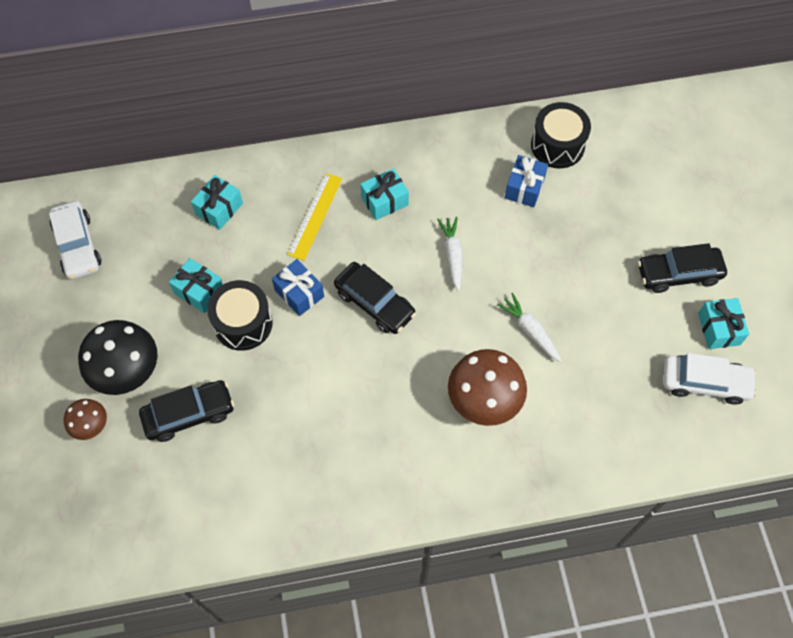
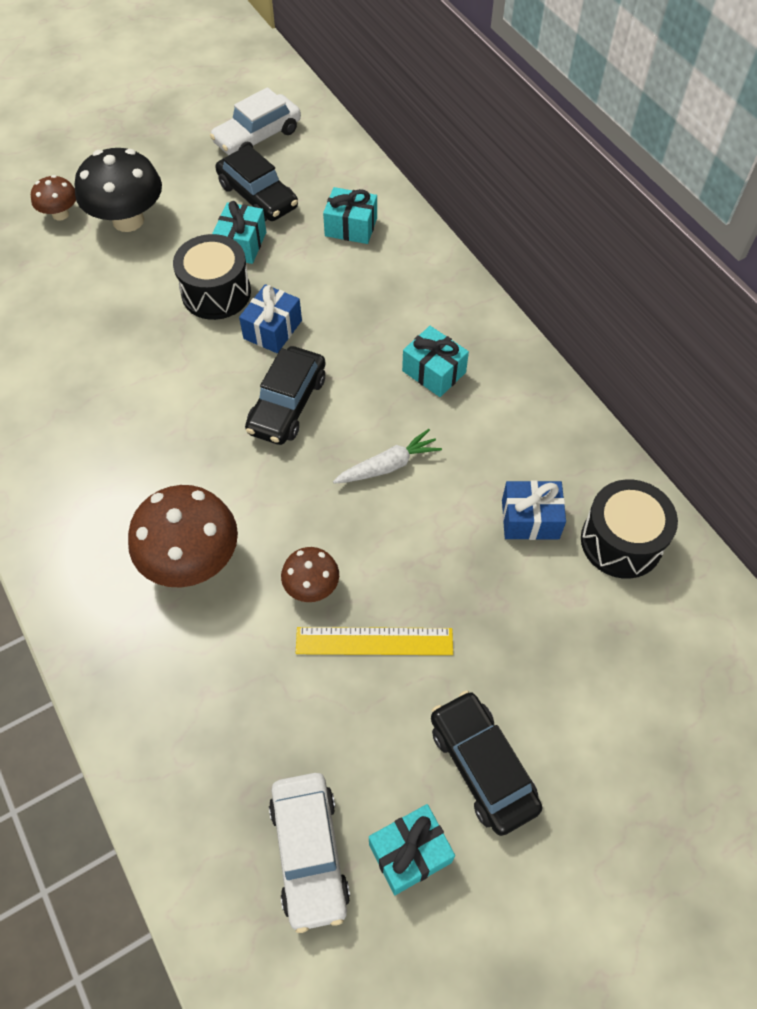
camera: 70 degrees right, 5 degrees down
black car [139,380,234,442] -> black car moved to [215,145,298,221]
yellow ruler [287,173,342,261] -> yellow ruler moved to [296,627,453,655]
white carrot [497,293,561,362] -> brown mushroom [281,547,339,602]

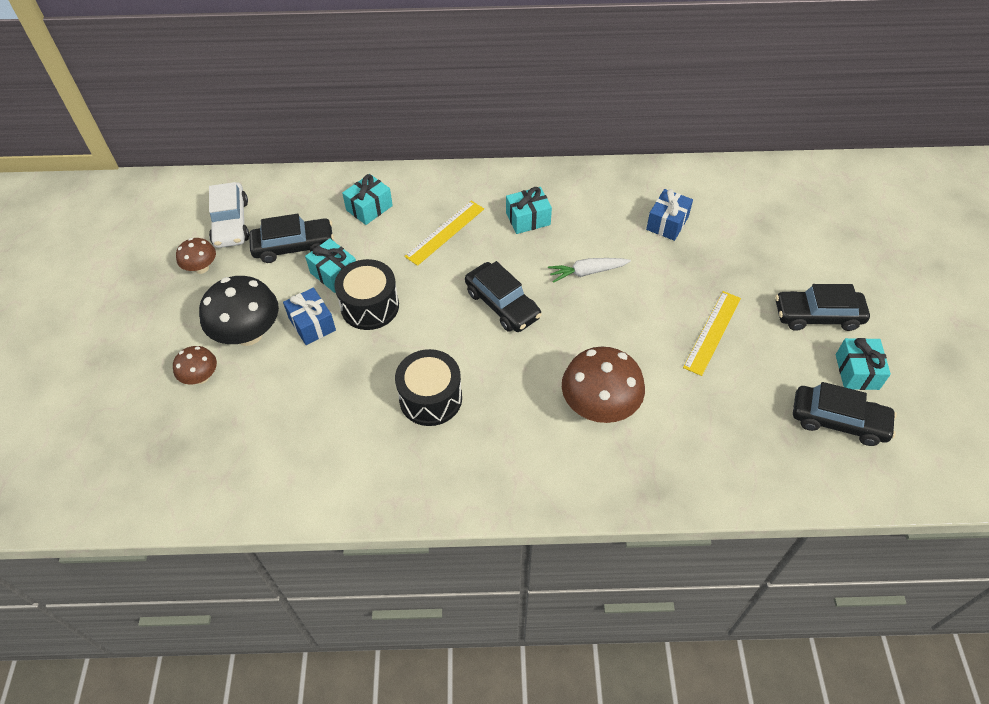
camera: 60 degrees left, 5 degrees down
blue gift [239,284,302,353] -> blue gift moved to [283,288,336,345]
white car [269,773,350,933] -> black car [793,382,897,446]
brown mushroom [281,547,339,602] -> brown mushroom moved to [176,238,216,274]
white carrot [333,429,442,484] -> white carrot turned 105 degrees counterclockwise [548,258,631,283]
black drum [581,479,678,579] -> black drum moved to [395,349,462,426]
none -> yellow ruler [404,201,484,266]

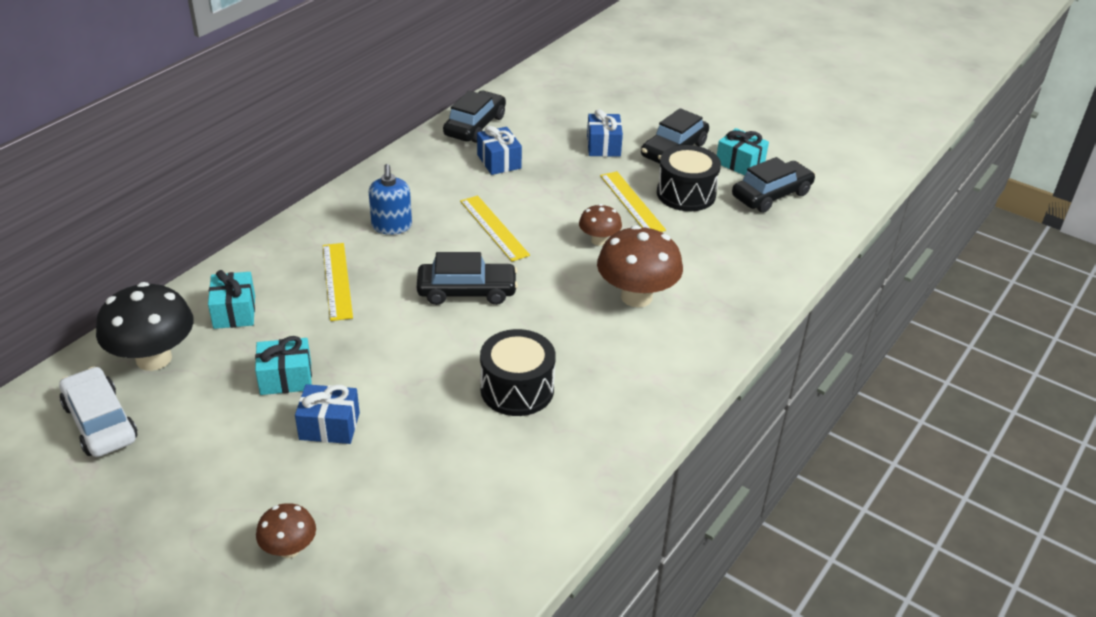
camera: 55 degrees left, 15 degrees down
brown mushroom [176,238,216,274] -> brown mushroom moved to [579,204,622,246]
black mushroom [199,276,279,346] -> black mushroom moved to [96,282,194,371]
white car [209,182,249,248] -> white car turned 150 degrees counterclockwise [59,367,137,457]
black car [249,214,334,263] -> black car moved to [443,91,506,143]
black drum [334,259,399,330] -> black drum moved to [657,145,721,211]
turquoise gift [506,187,552,234] -> blue soap dispenser [369,164,412,235]
white carrot [548,258,631,283] -> yellow ruler [460,196,530,261]
none -> blue gift [587,109,623,157]

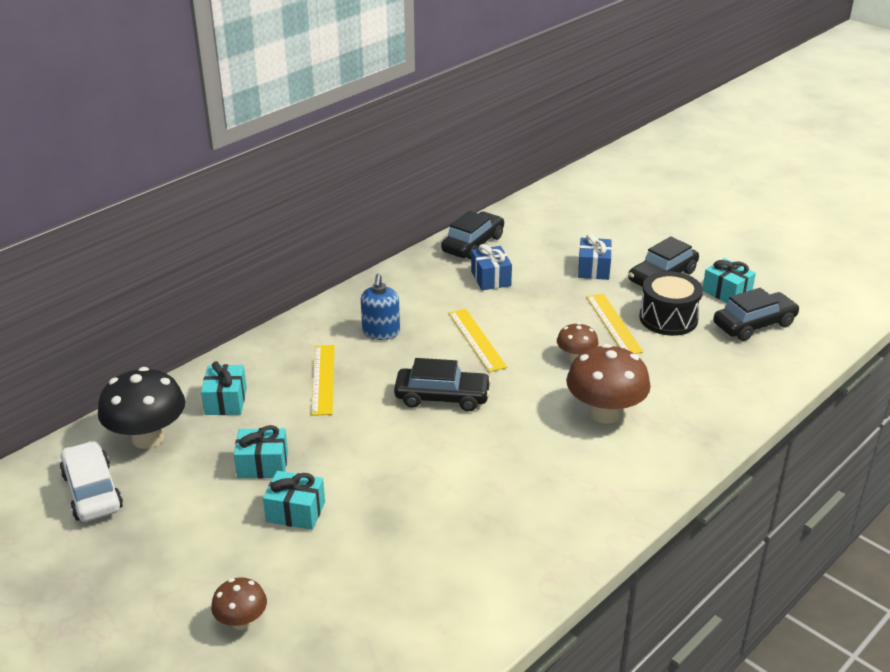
camera: 10 degrees right, 5 degrees down
blue gift [295,384,360,444] -> turquoise gift [263,471,325,530]
black drum [480,329,556,416] -> none

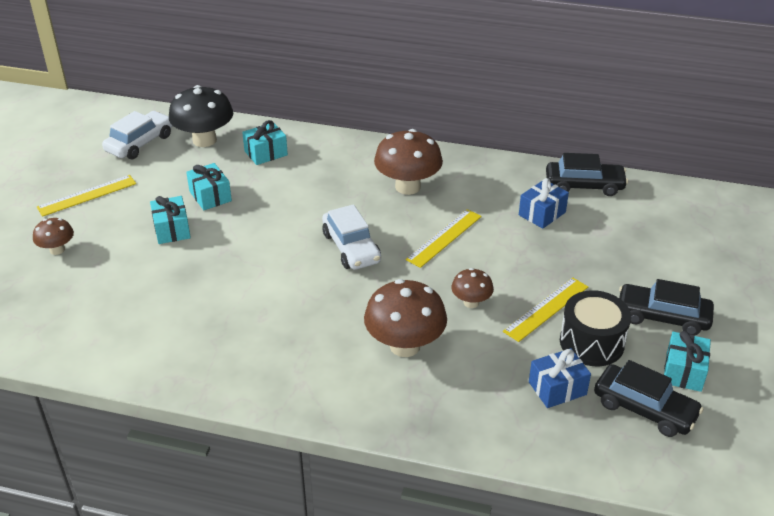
camera: 60 degrees right, 5 degrees up
yellow ruler [311,345,335,416] -> yellow ruler moved to [37,175,136,217]
blue soap dispenser [361,273,400,340] -> brown mushroom [374,129,443,195]
black car [394,358,491,411] -> white car [322,204,381,270]
blue gift [578,234,612,280] -> blue gift moved to [529,348,591,408]

